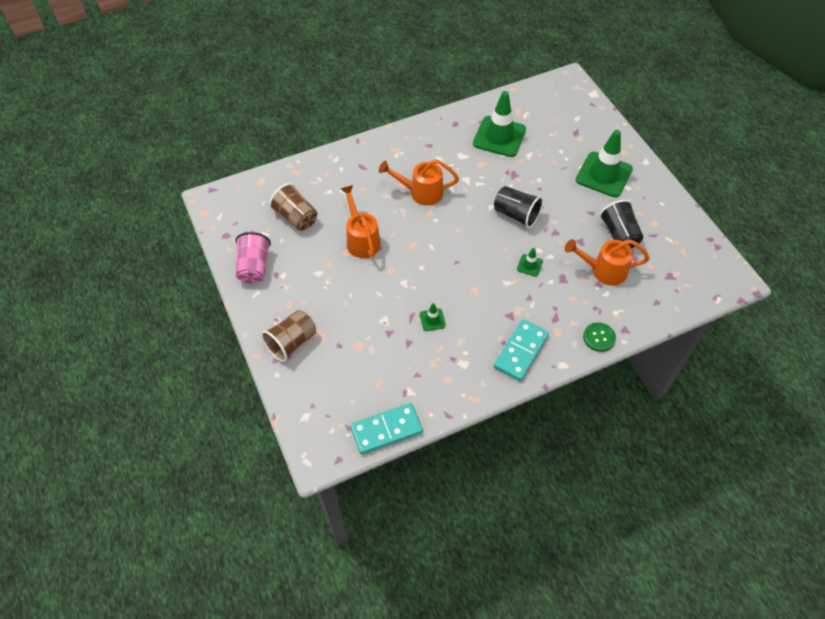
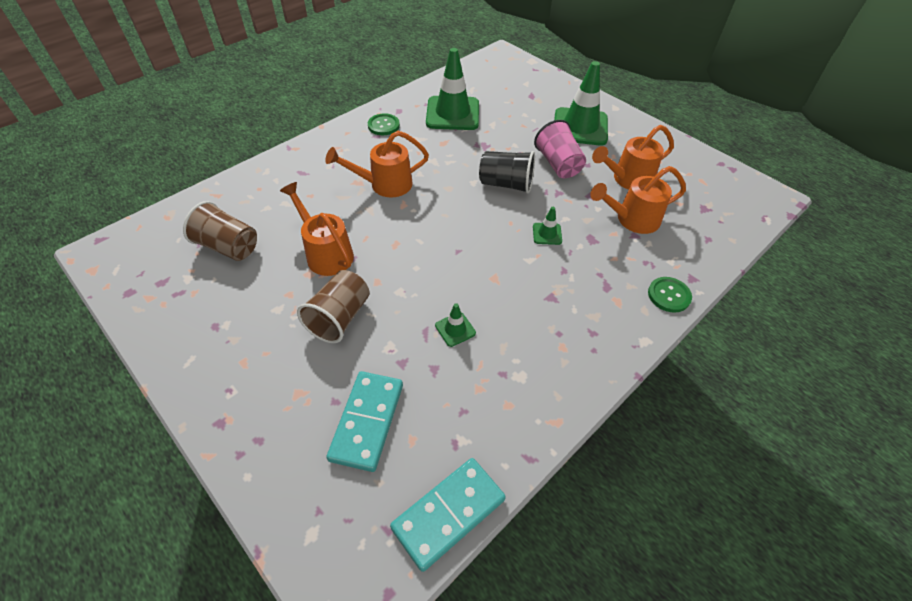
camera: 20 degrees left, 5 degrees down
pink cup [235,232,271,284] -> pink cup moved to [534,120,586,178]
brown cup [261,310,316,362] -> brown cup moved to [297,270,370,343]
turquoise domino [494,319,549,381] -> turquoise domino moved to [326,371,403,472]
black cup [599,200,643,248] -> orange watering can [592,125,674,190]
none -> green button [368,113,400,135]

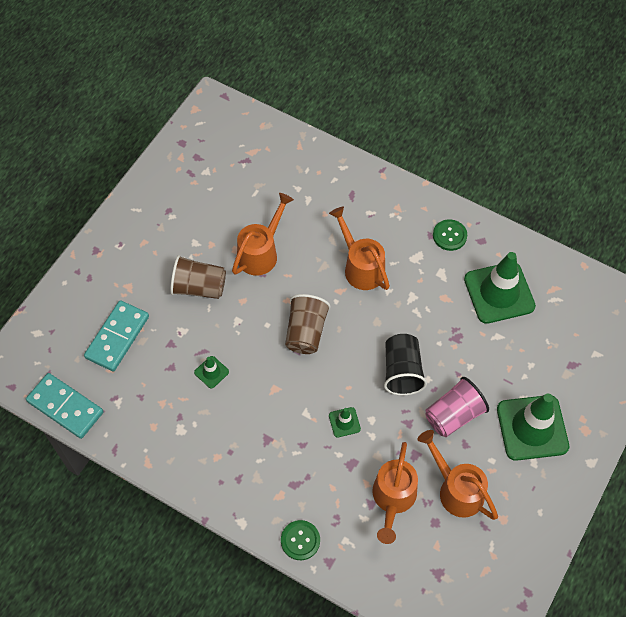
camera: 75 degrees right, 10 degrees up
brown cup [183,201,257,261] -> brown cup moved to [285,294,331,354]
turquoise domino [326,371,403,472] -> turquoise domino turned 60 degrees counterclockwise [84,300,149,372]
orange watering can [590,166,686,234] -> orange watering can turned 135 degrees counterclockwise [372,442,418,544]

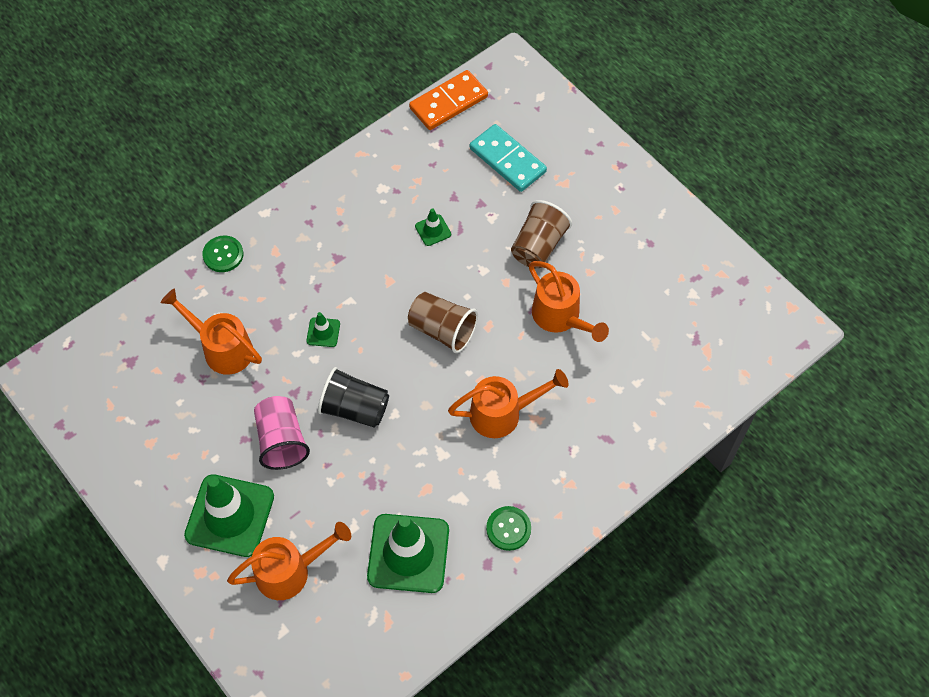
camera: 110 degrees right, 0 degrees up
turquoise domino [26,373,103,439] -> orange domino [409,70,488,130]
orange watering can [418,430,498,520] -> orange watering can moved to [227,522,351,600]

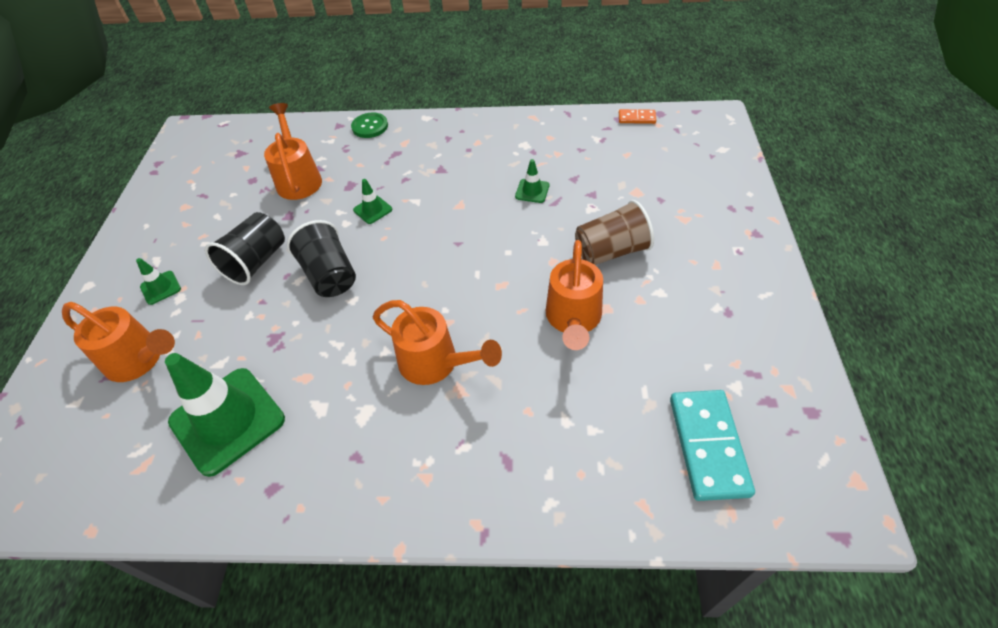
camera: 45 degrees right, 10 degrees down
green traffic cone [184,474,274,557] -> green traffic cone [136,258,181,305], size x0.44
pink cup [254,396,310,470] -> black cup [205,212,285,285]
brown cup [408,292,478,353] -> none
orange domino [409,70,488,130] -> orange domino [619,109,656,124], size x0.50
turquoise domino [470,124,547,192] -> turquoise domino moved to [670,390,755,501]
green button [486,506,531,551] -> none

